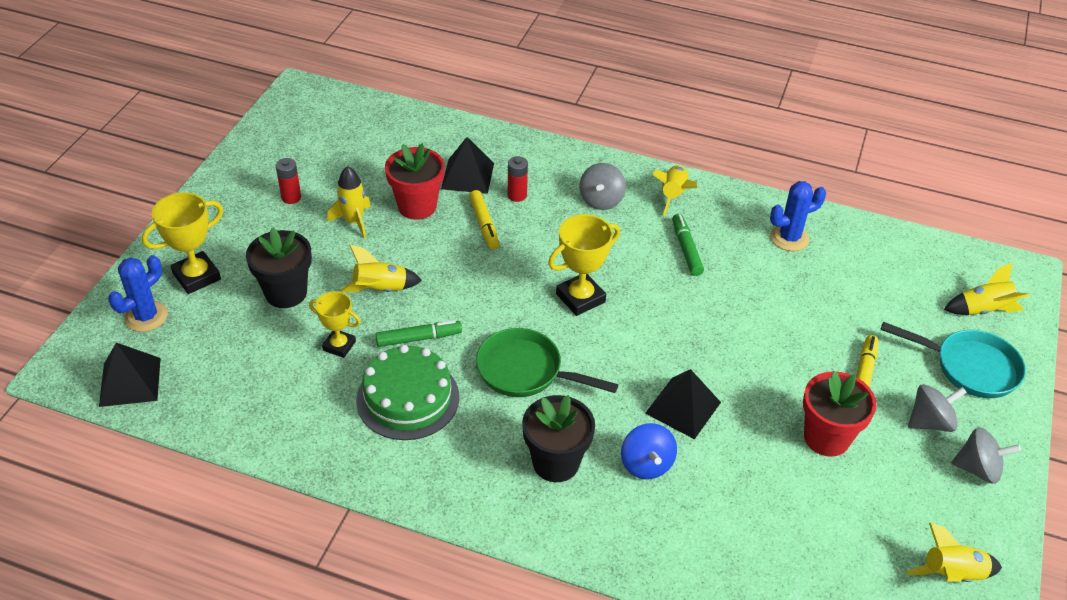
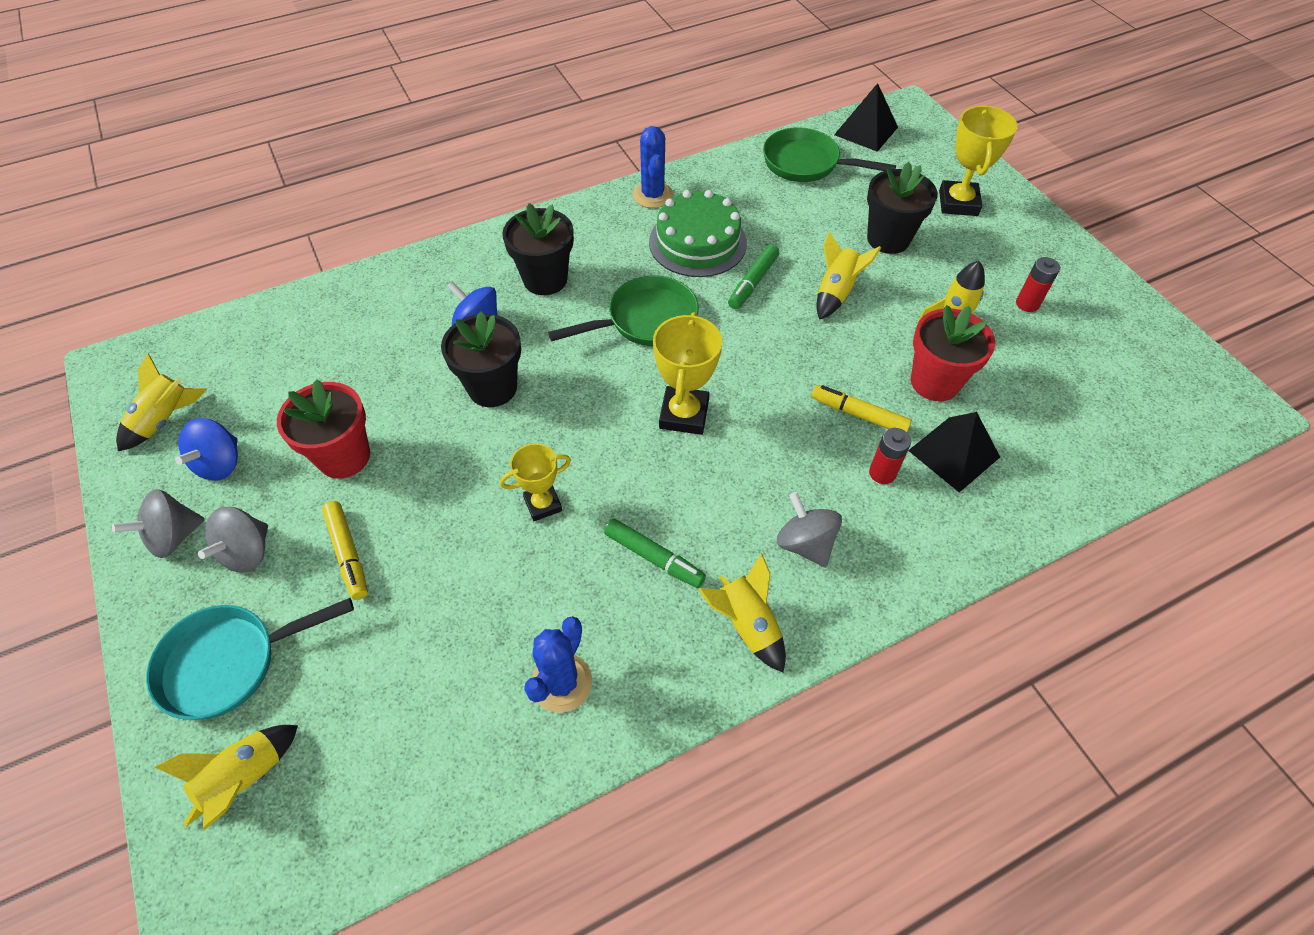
camera: 135 degrees right, 10 degrees up
blue cactus [108,255,168,332] -> blue cactus moved to [633,126,673,208]
yellow trophy [309,291,361,358] -> yellow trophy moved to [500,443,571,521]
black pyramid [645,369,721,439] -> black flower pot [441,311,521,407]
none -> blue spinning top [175,418,238,481]
none -> green pan [763,127,896,182]

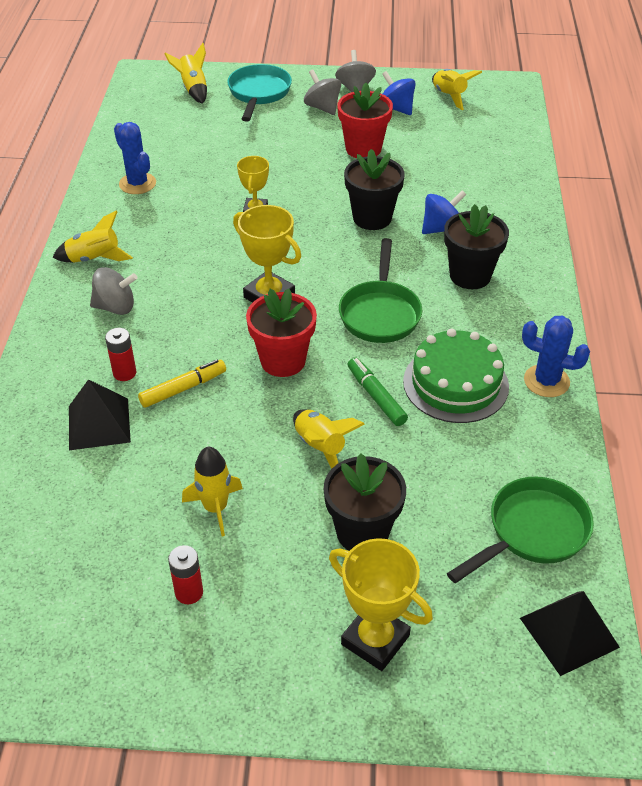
camera: 120 degrees right, 10 degrees down
yellow marker [322,501,368,600] -> none
green marker [604,519,706,588] -> none
red flower pot [911,305,995,401] -> red flower pot moved to [246,288,317,377]

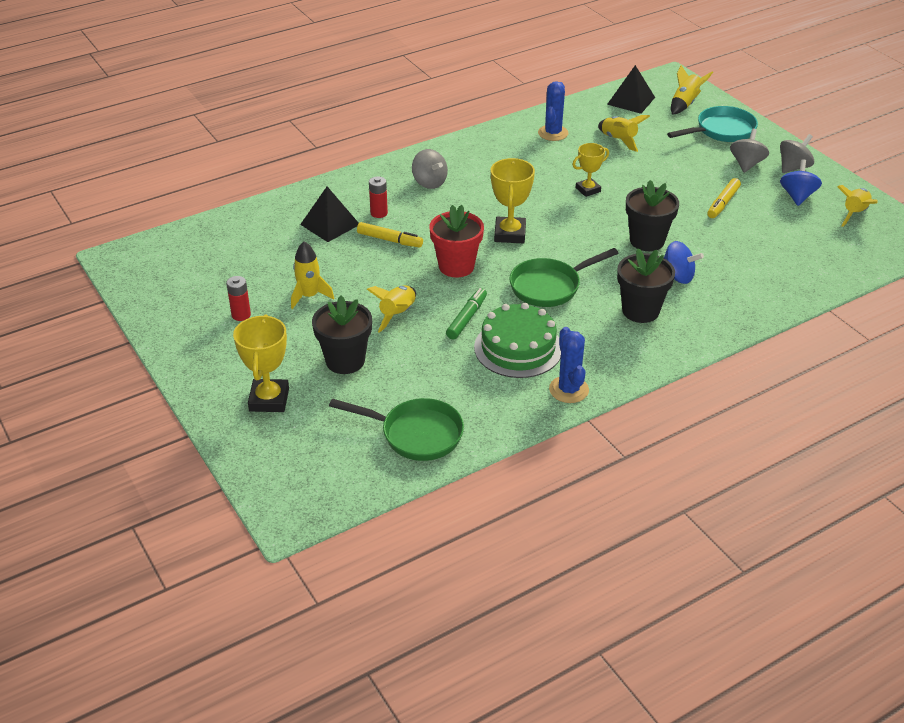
camera: 55 degrees right, 5 degrees down
yellow rocket [52,211,133,263] -> yellow rocket moved to [598,115,650,152]
red flower pot [337,83,393,158] -> yellow marker [707,178,741,218]
black pyramid [520,591,620,676] -> black pyramid moved to [607,65,655,114]

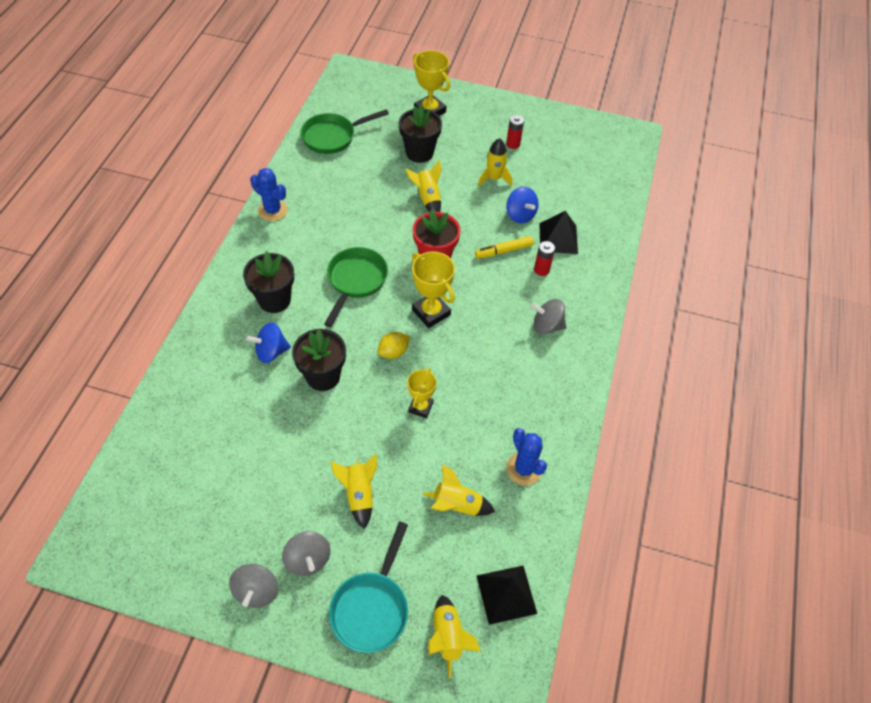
camera: 135 degrees right, 15 degrees up
green marker [446,288,487,340] -> none
green cake [474,303,561,378] -> none
yellow marker [707,178,741,218] -> none
blue spinning top [780,159,822,206] -> blue spinning top moved to [506,187,539,223]
yellow rocket [837,185,878,227] -> yellow rocket moved to [331,454,377,530]
none -> yellow lemon [378,332,410,359]

